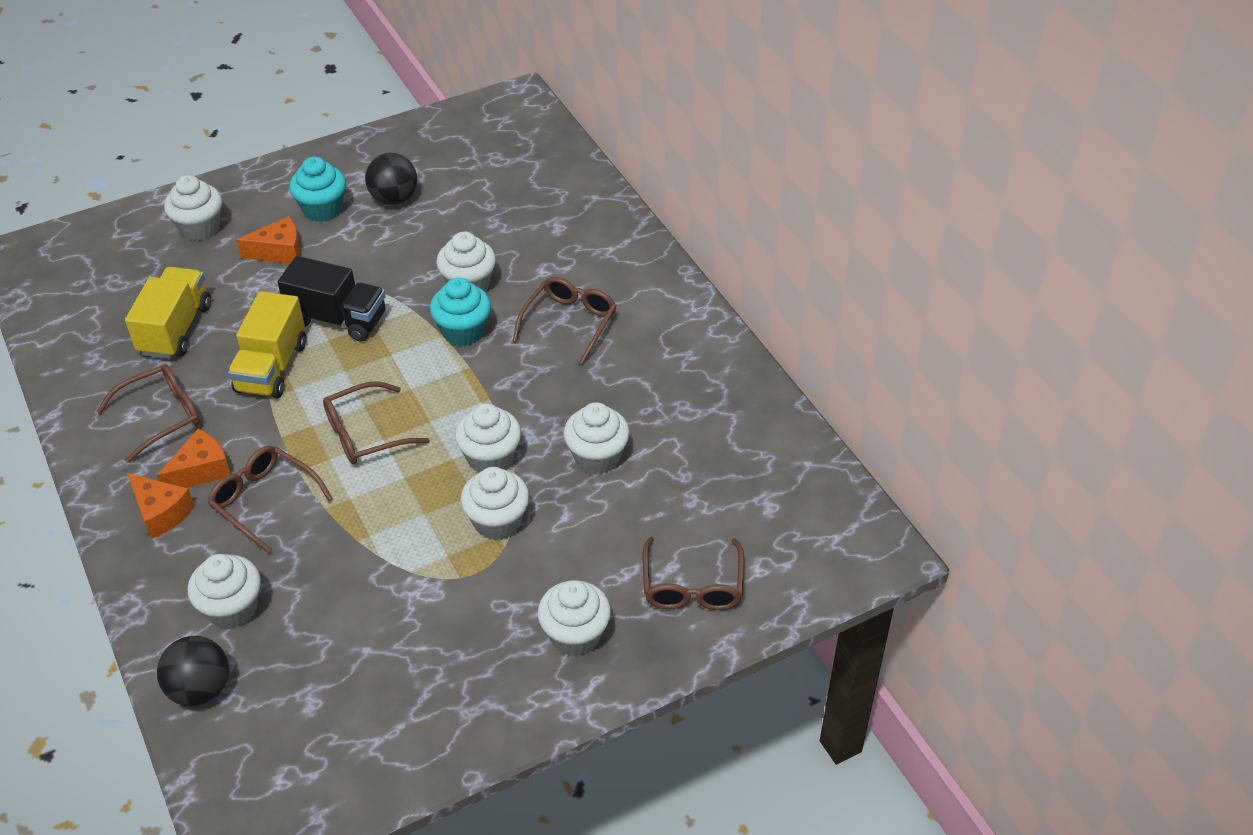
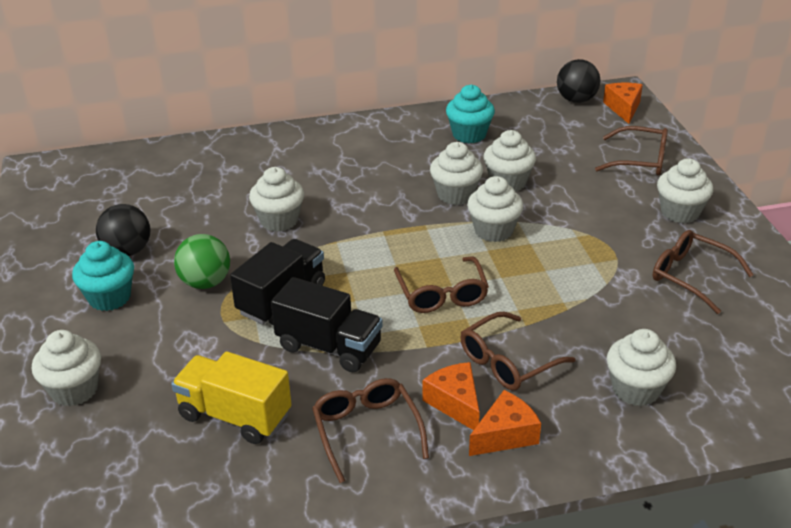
camera: 75 degrees left, 10 degrees down
black ball [157,636,229,706] -> black ball moved to [557,59,600,103]
yellow truck [228,291,306,398] -> black truck [271,277,383,372]
orange cheese [237,216,301,263] -> orange cheese moved to [603,83,643,124]
turquoise cupcake [430,277,491,346] -> turquoise cupcake moved to [446,84,495,143]
white cupcake [461,467,529,540] -> white cupcake moved to [430,142,483,205]
brown glasses [513,277,617,365] -> brown glasses moved to [653,230,754,314]
none -> green ball [174,234,230,289]

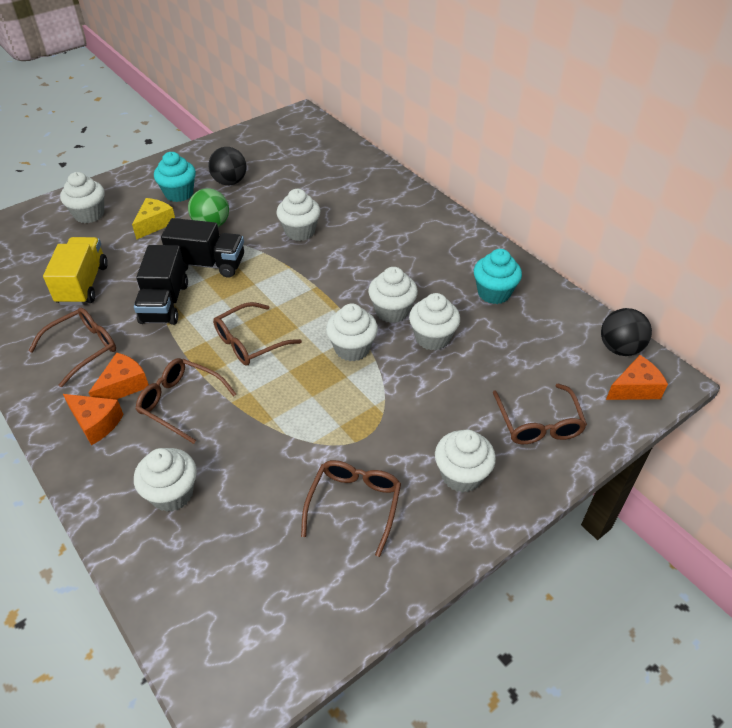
camera: 65 degrees right, 10 degrees up
none -> yellow cheese [132,198,175,240]

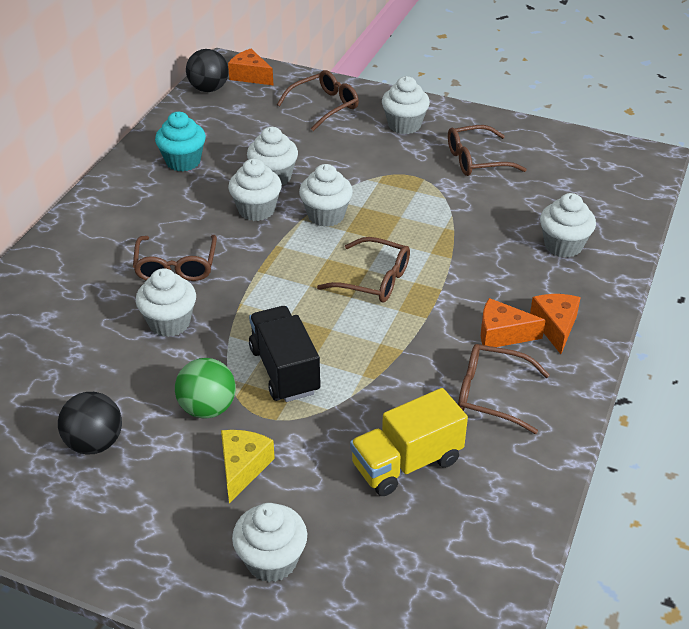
camera: 120 degrees left, 5 degrees down
yellow cheese [132,198,175,240] -> yellow cheese turned 105 degrees clockwise [221,430,275,503]
black truck [134,245,188,325] -> none
brown glasses [136,358,236,444] -> brown glasses moved to [133,235,217,281]
turquoise cupcake [154,152,196,202] -> none

